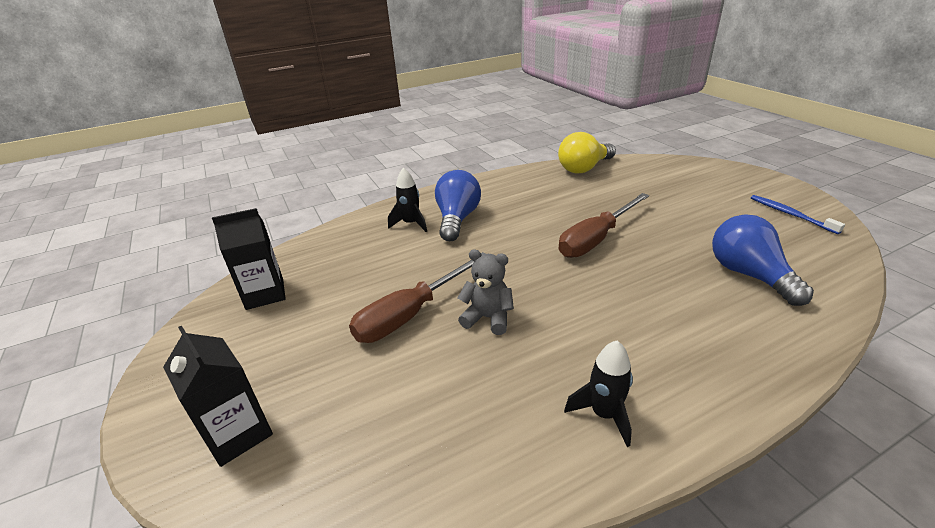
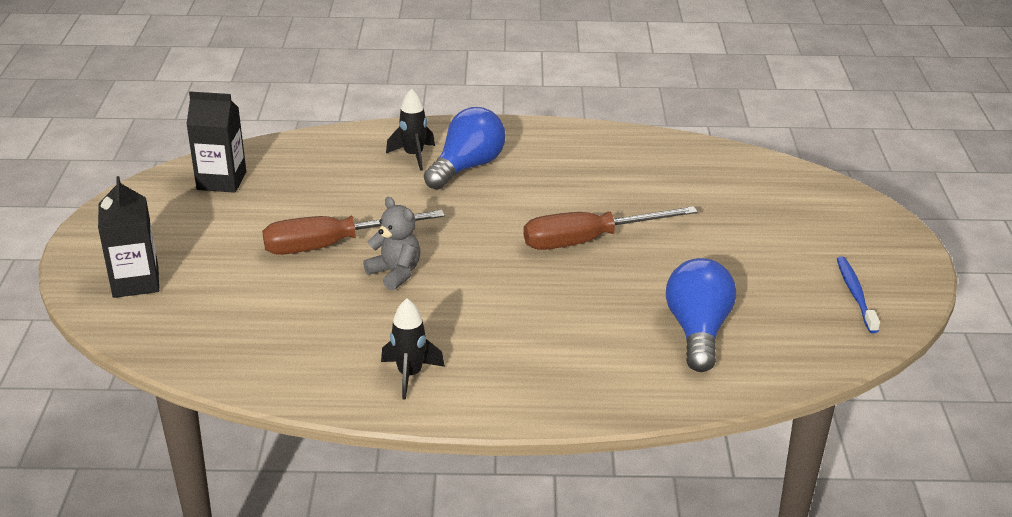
camera: 25 degrees right, 0 degrees up
yellow light bulb [558,132,616,173] -> none

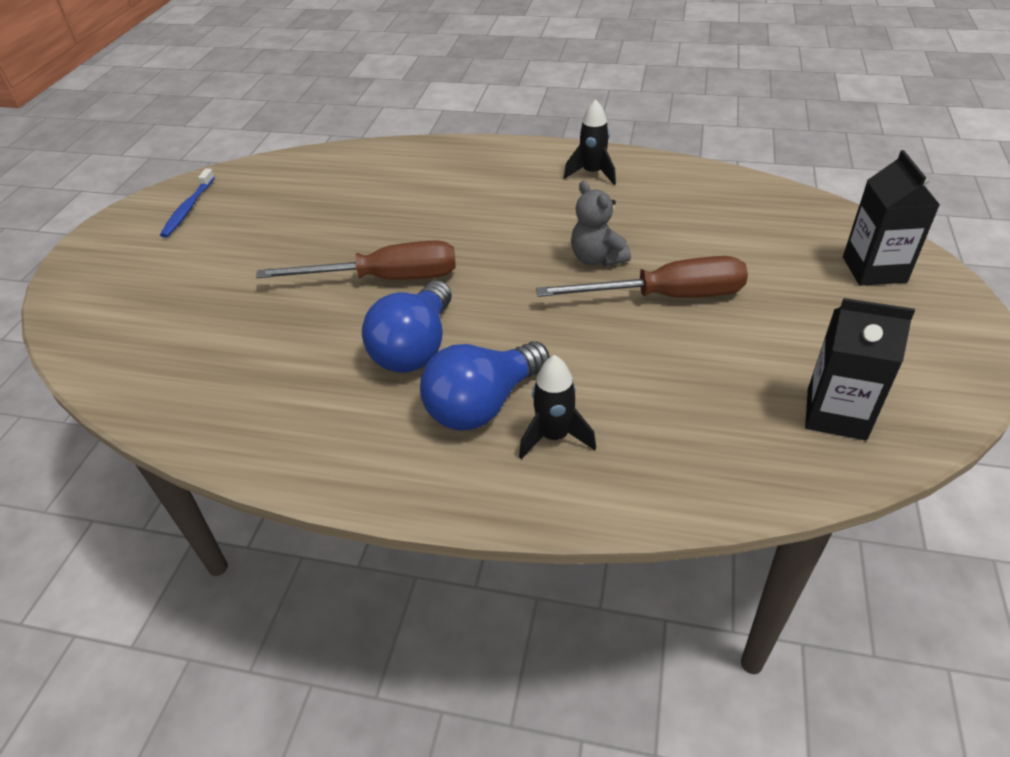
camera: 165 degrees left, 10 degrees up
blue light bulb [666,258,736,372] -> blue light bulb moved to [362,281,452,373]

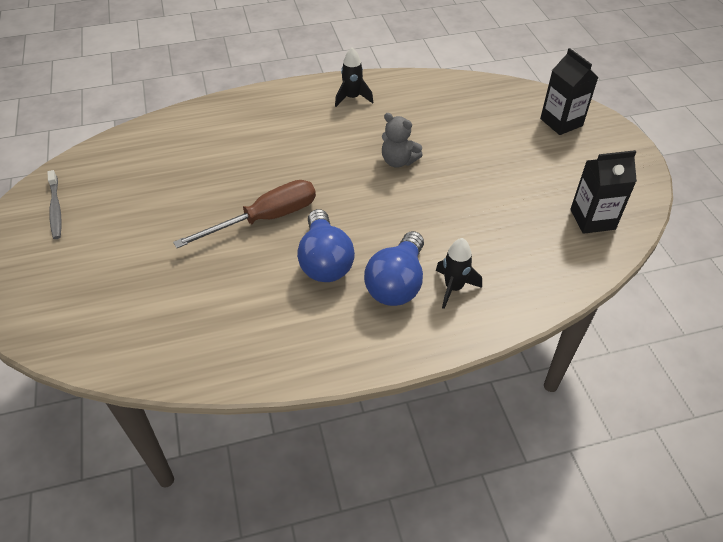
camera: 30 degrees left, 5 degrees up
blue toothbrush [160,169,215,238] -> grey toothbrush [48,170,62,239]
brown screwdriver [536,256,748,298] -> none

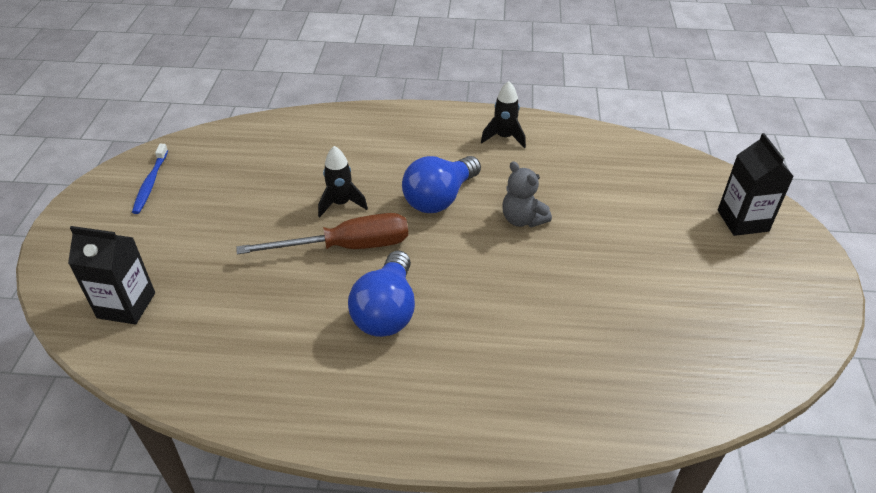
camera: 20 degrees right, 5 degrees down
grey toothbrush [48,170,62,239] -> blue toothbrush [132,144,168,214]
blue light bulb [364,231,424,306] -> blue light bulb moved to [402,156,481,213]
black rocket [436,238,482,309] -> black rocket moved to [318,146,368,217]
black carton [570,150,637,234] -> black carton moved to [68,226,155,324]

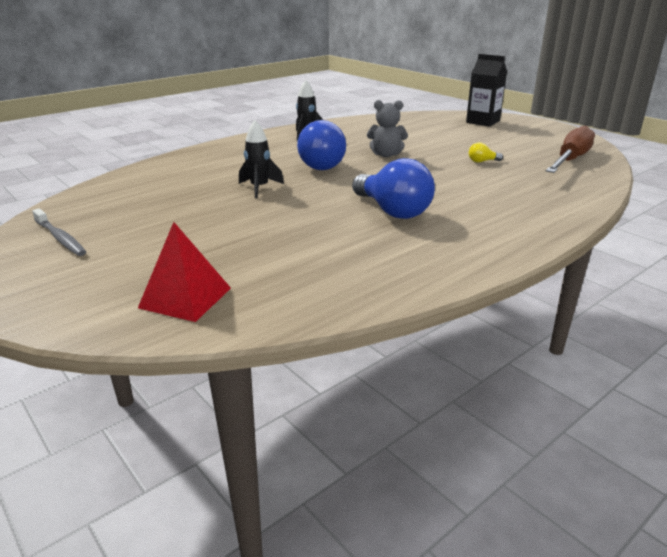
camera: 45 degrees left, 15 degrees down
black carton [68,226,155,324] -> red pyramid [138,222,231,322]
blue toothbrush [132,144,168,214] -> grey toothbrush [32,208,86,256]
brown screwdriver [237,213,408,254] -> brown screwdriver moved to [546,126,595,173]
none -> yellow light bulb [469,142,503,162]

